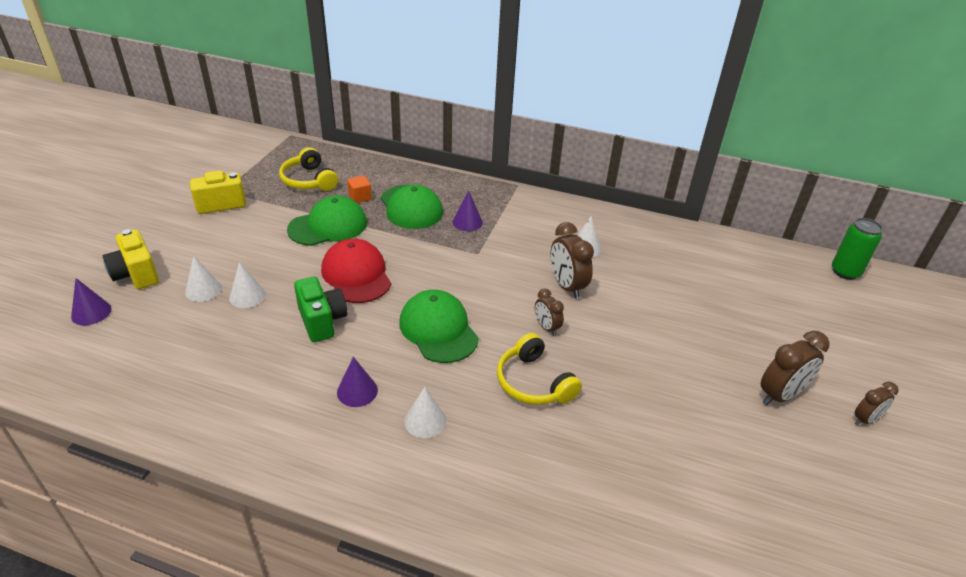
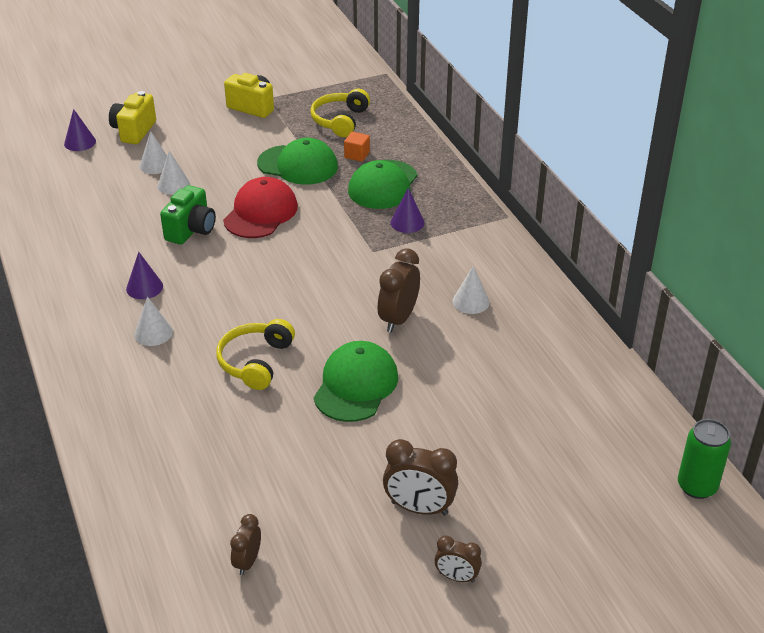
camera: 50 degrees right, 0 degrees up
green cap [399,290,479,363] -> green cap moved to [314,341,398,422]
brown clock [535,288,564,336] -> brown clock moved to [230,514,261,575]

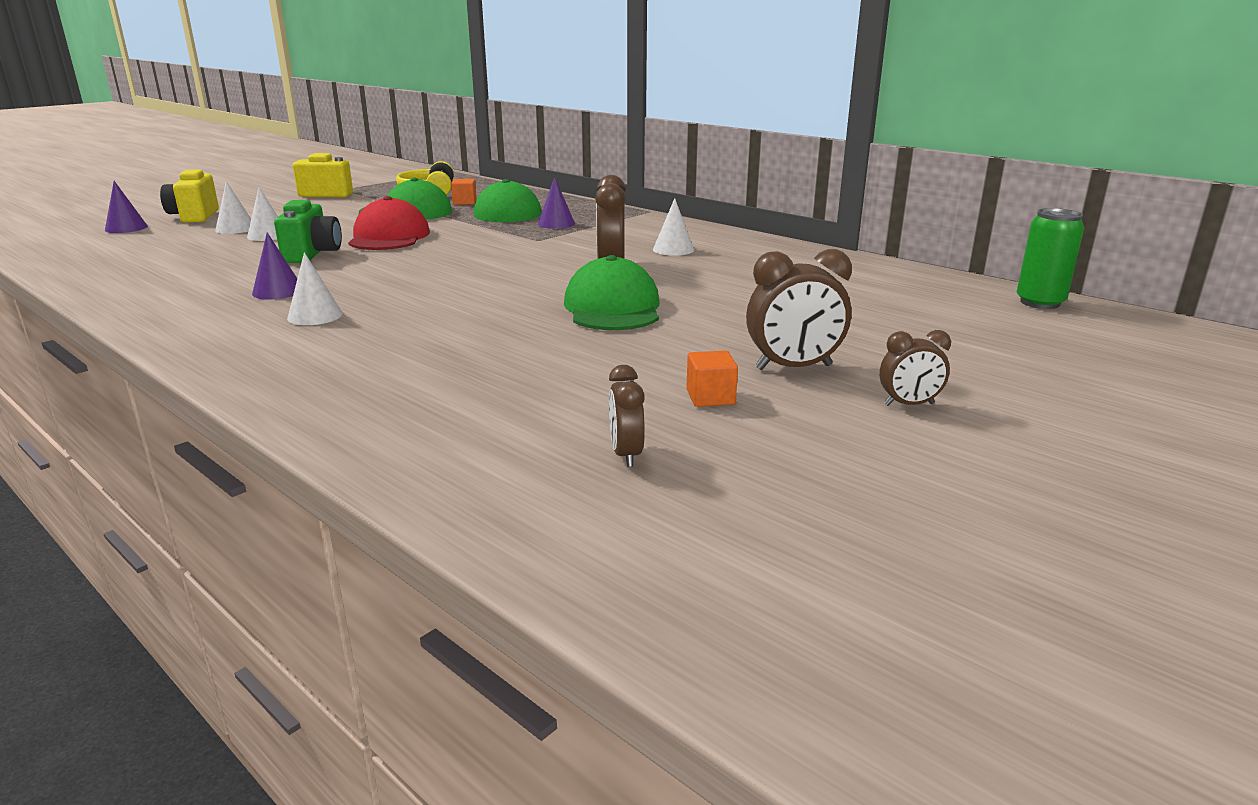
camera: 25 degrees left, 15 degrees down
yellow headphones [216,319,295,390] -> none
none -> orange cube [686,350,738,407]

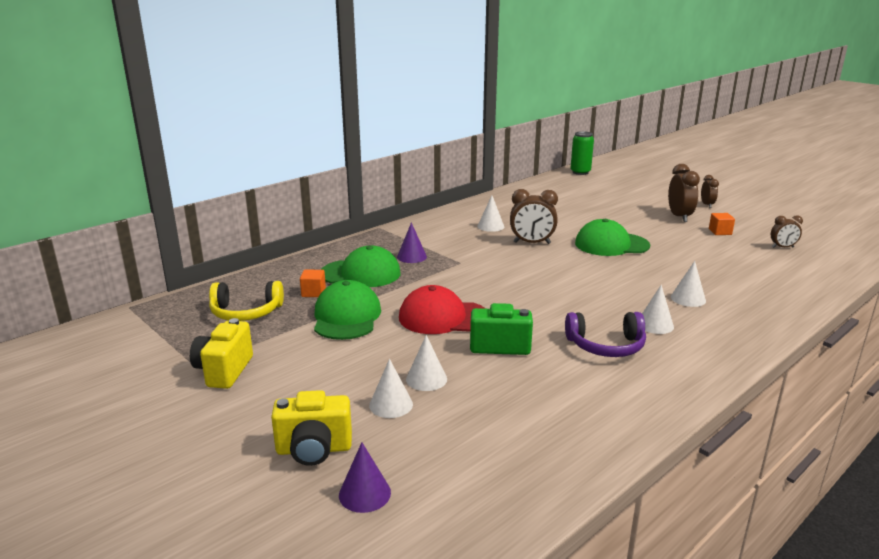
camera: 85 degrees left, 0 degrees up
purple cone [252,232,297,300] -> purple headphones [565,312,646,357]
none -> white cone [671,261,706,307]

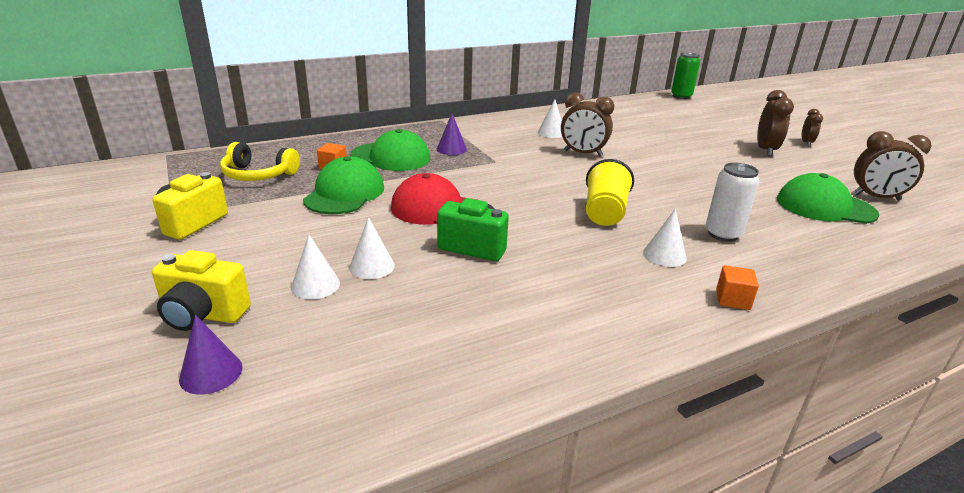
camera: 15 degrees right, 5 degrees up
purple headphones [565,312,646,357] -> none
green cap [575,219,650,256] -> green cap moved to [777,173,879,224]
white cone [671,261,706,307] -> white can [706,162,759,242]
orange cube [709,213,735,235] -> orange cube moved to [716,265,759,310]
brown clock [771,215,803,248] -> brown clock [853,131,931,201], size x1.68
none -> yellow cup [586,159,634,226]

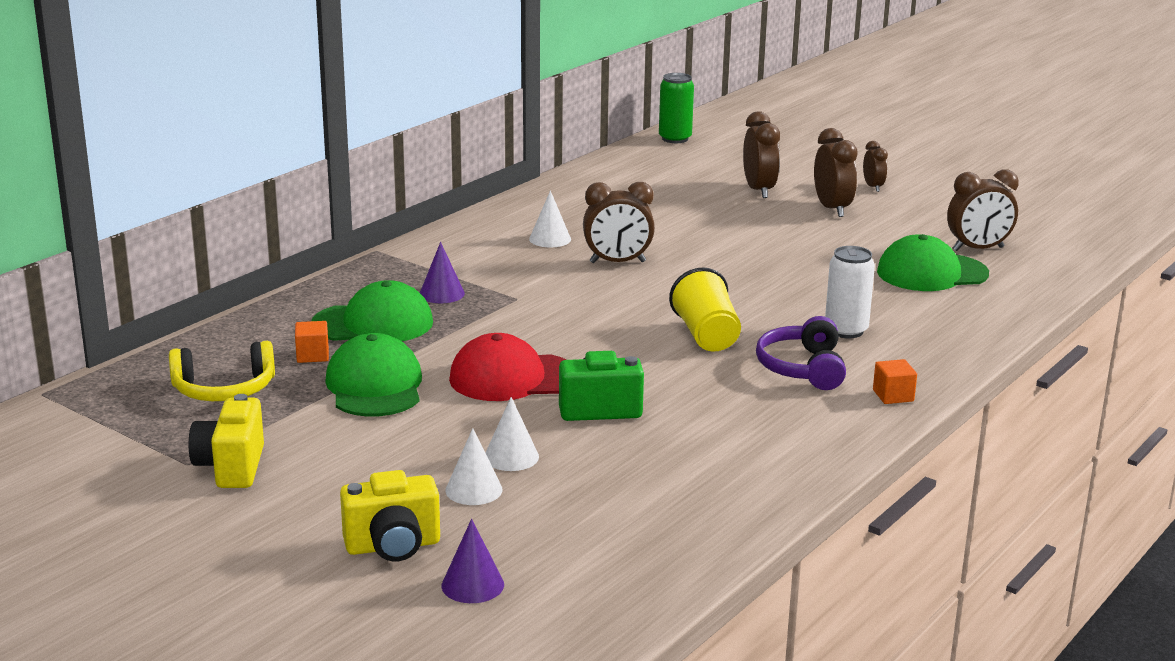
camera: 25 degrees left, 5 degrees down
white cone [643,209,687,267] -> purple headphones [756,316,846,390]
none -> brown clock [743,111,780,198]

